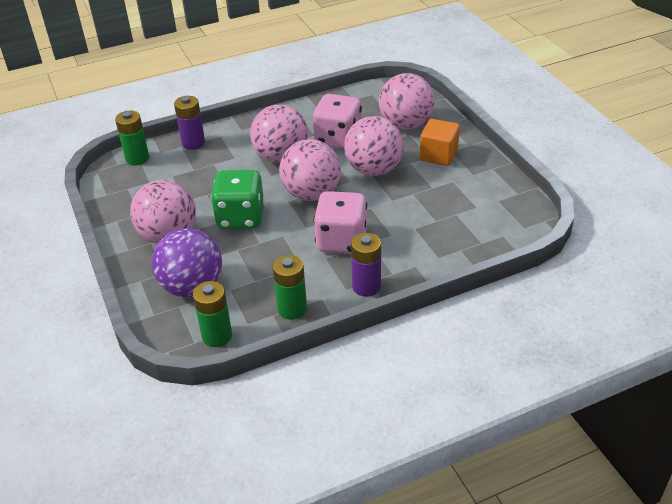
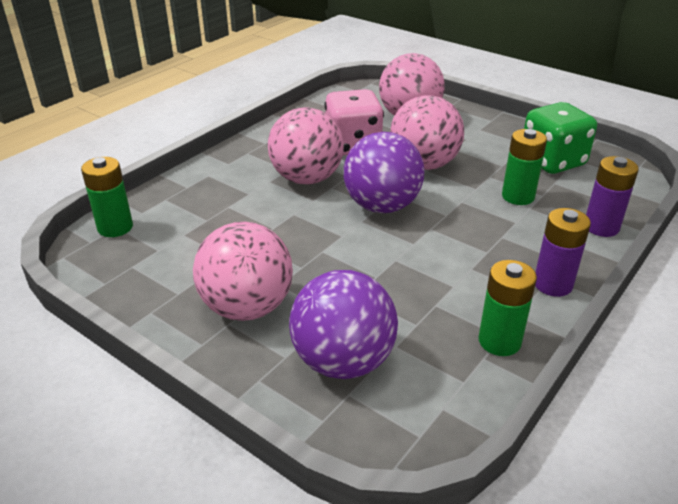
camera: 30 degrees left, 5 degrees down
purple battery [174,96,205,150] -> purple battery moved to [586,156,639,237]
green battery [193,281,232,347] -> green battery moved to [502,129,547,205]
green dice [211,170,265,229] -> green dice moved to [524,102,597,174]
pink ball [279,139,341,201] -> purple ball [344,132,425,213]
pink dice [314,191,367,254] -> none
orange cube [420,119,460,166] -> none

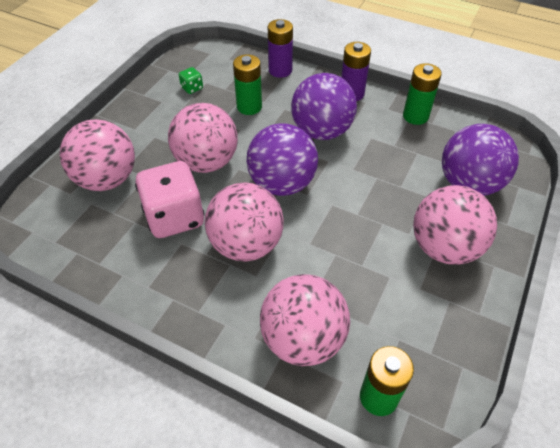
camera: 100 degrees left, 15 degrees up
green dice [524,102,597,174] -> green dice [179,67,203,94], size x0.43
none -> pink ball [260,274,350,366]
none -> purple ball [291,73,357,140]

